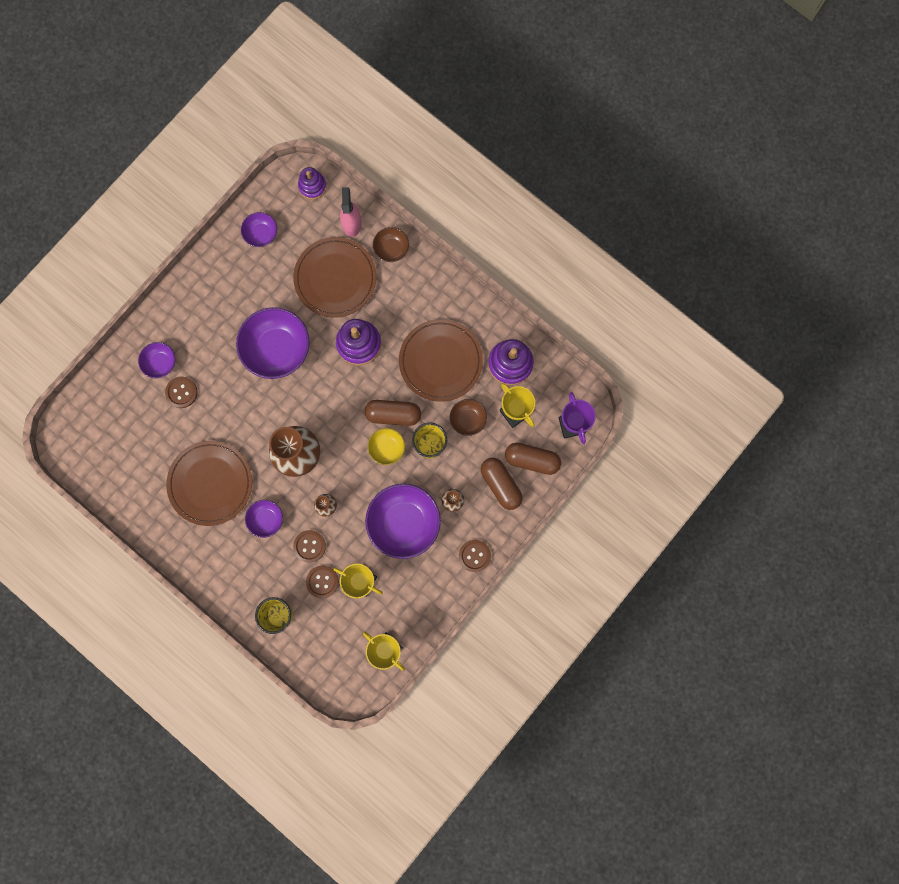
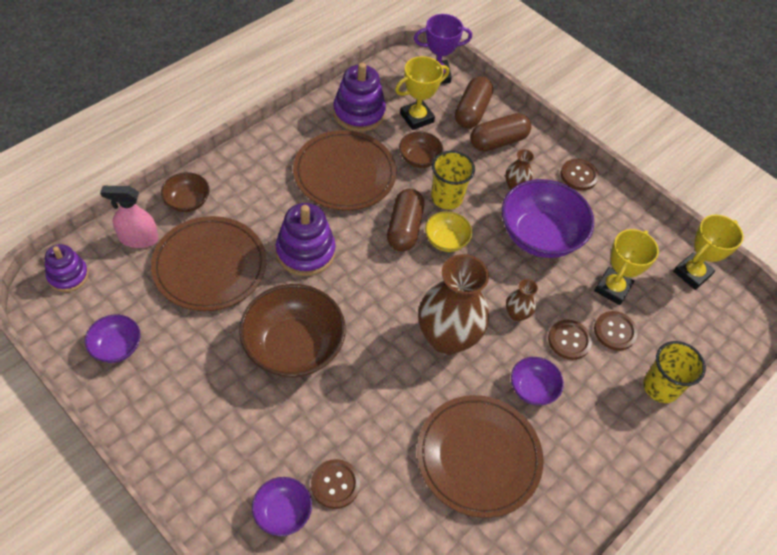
camera: 90 degrees left, 25 degrees down
purple bowl [236,307,310,379] -> brown bowl [239,284,346,378]

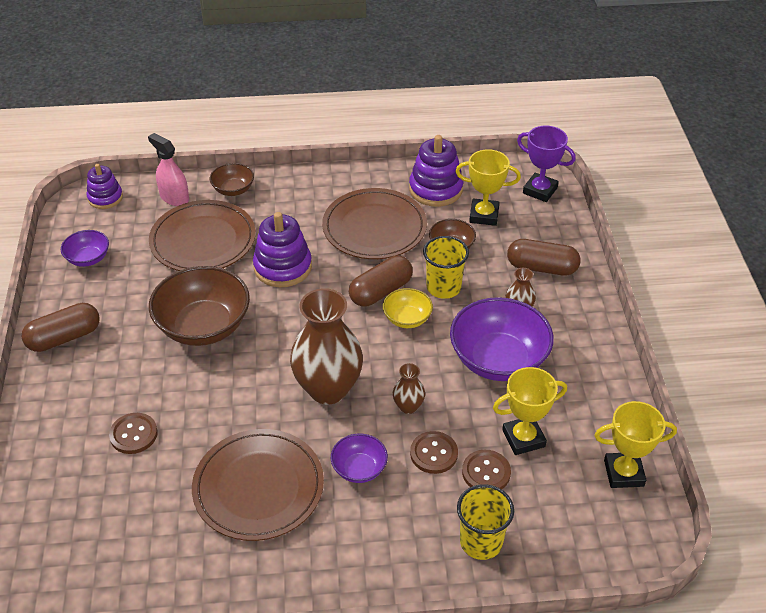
camera: 45 degrees right, 10 degrees down
purple bowl [252,477,312,536] -> none
brown capsule [455,76,493,128] -> brown capsule moved to [21,303,100,352]
brown button [561,159,599,190] -> none

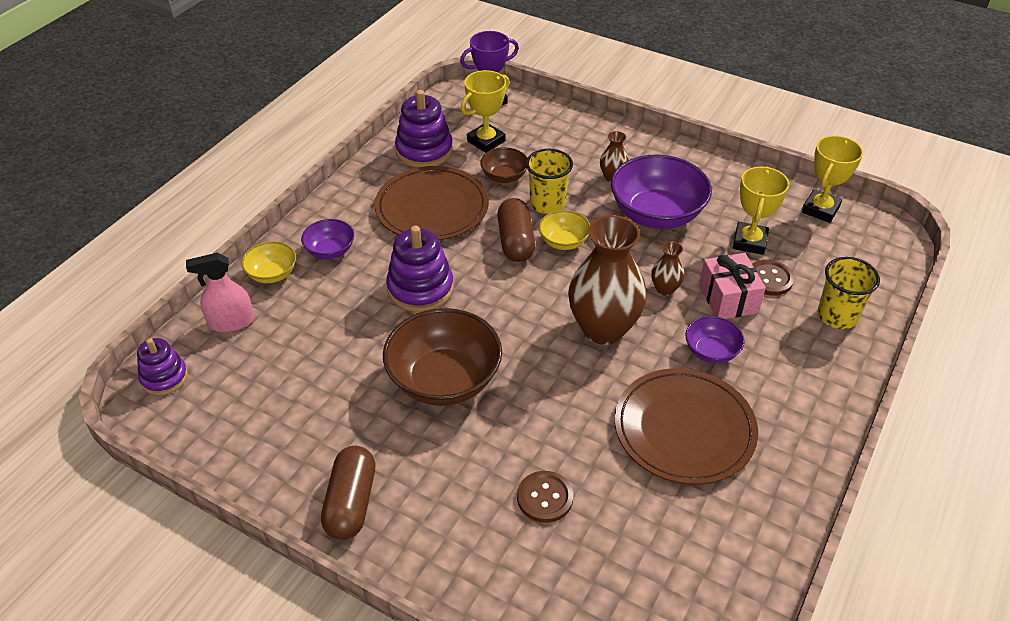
camera: 55 degrees left, 0 degrees up
purple bowl [61,230,109,267] -> purple bowl moved to [301,219,354,259]
brown plate [149,200,256,271] -> none
brown bowl [210,163,254,196] -> yellow bowl [241,241,296,283]
brown button [410,431,458,474] -> pink gift [699,253,766,319]
brown capsule [507,239,580,276] -> none

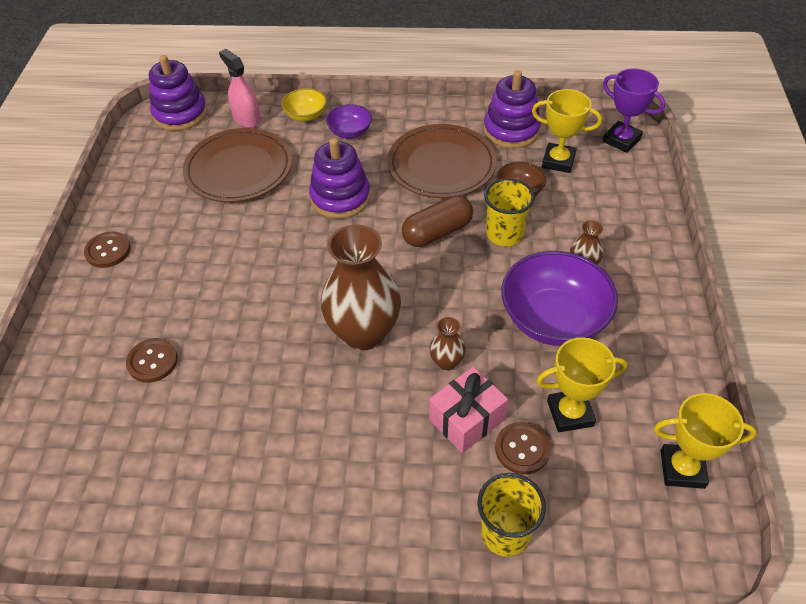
camera: 65 degrees right, 5 degrees up
purple stacking toy [137,338,188,395] -> purple stacking toy [149,55,207,131], size x1.57
brown capsule [321,446,375,540] -> brown button [84,231,131,268]
brown bowl [383,308,502,406] -> none
yellow bowl [539,210,590,250] -> none
brown plate [615,368,758,485] -> brown plate moved to [183,128,292,202]
purple bowl [685,316,745,364] -> none

